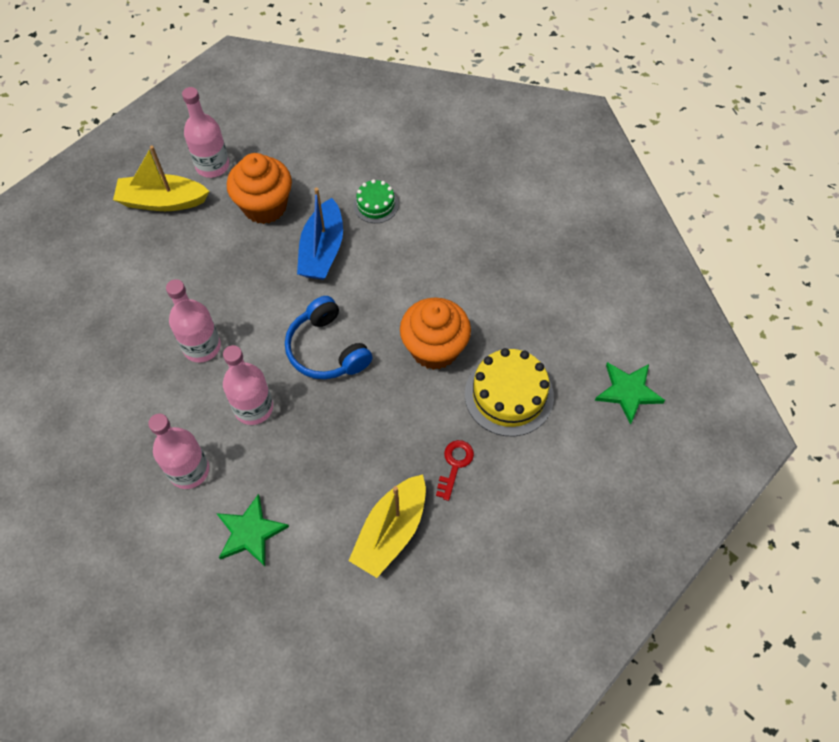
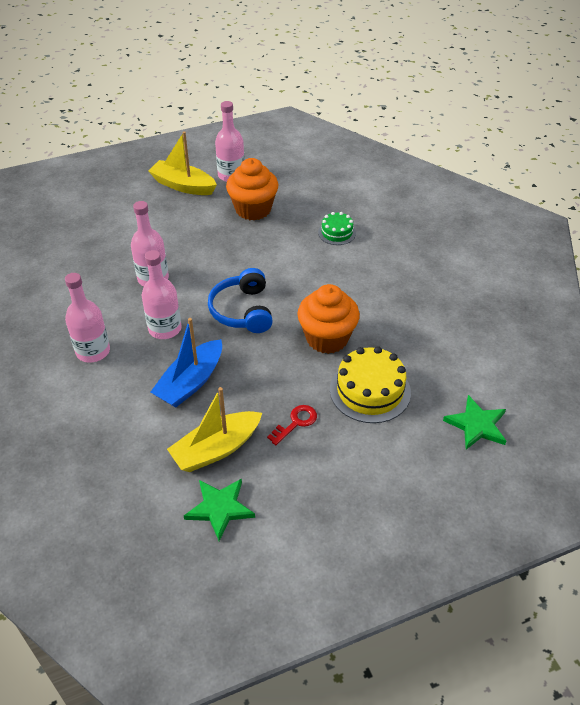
camera: 25 degrees right, 15 degrees down
green star [216,494,289,566] -> green star moved to [184,478,255,541]
blue boat [297,188,343,280] -> blue boat moved to [151,318,222,408]

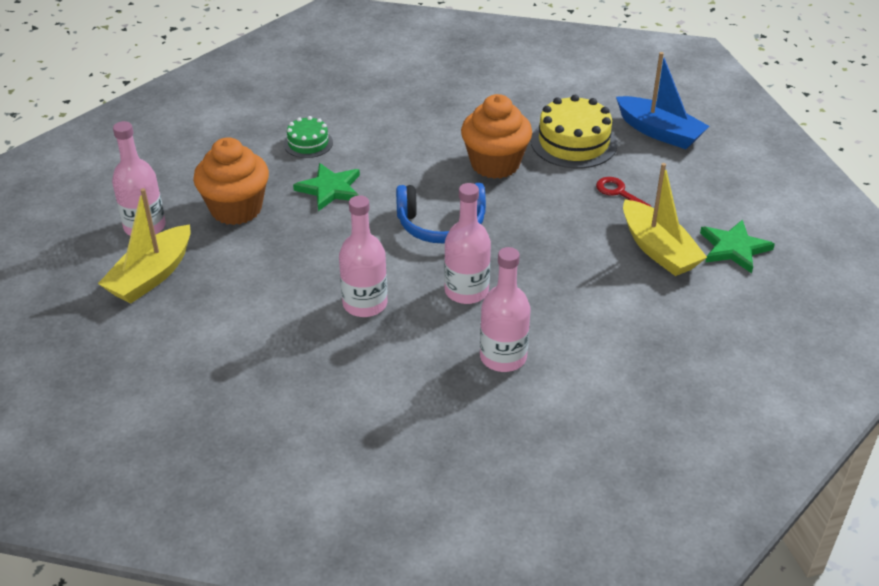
camera: 85 degrees left, 5 degrees down
blue boat [151,318,222,408] -> blue boat moved to [616,52,710,149]
green star [443,395,506,449] -> green star moved to [293,163,360,211]

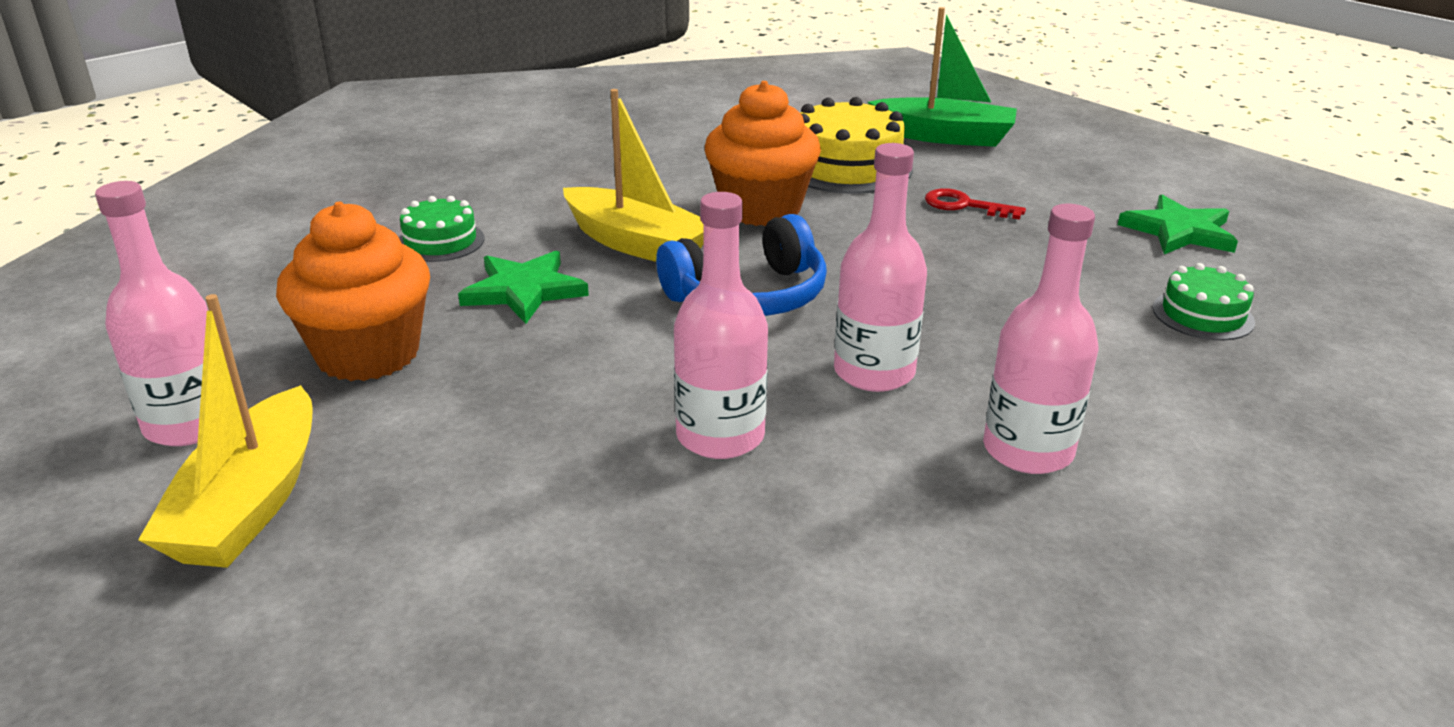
camera: 25 degrees left, 10 degrees down
blue boat [616,52,710,149] -> green boat [868,7,1017,147]
yellow boat [623,163,707,276] -> yellow boat moved to [563,89,704,262]
none -> green cake [1153,263,1255,340]

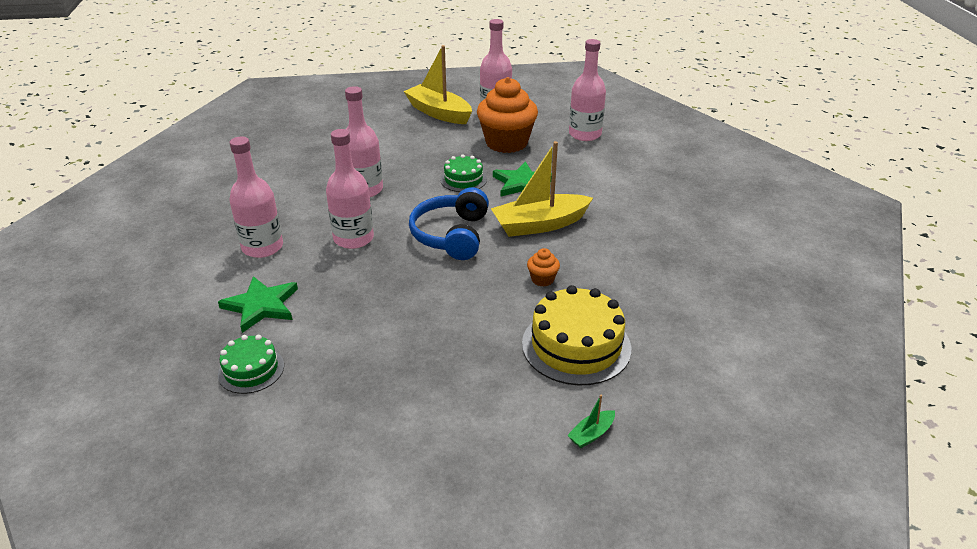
camera: 125 degrees right, 5 degrees up
green cake [399,196,484,262] -> green cake moved to [440,154,487,192]
orange cupcake [705,81,821,226] -> orange cupcake [527,248,560,287], size x0.42
green boat [868,7,1017,147] -> green boat [567,395,615,448], size x0.41
red key [925,188,1026,220] -> none
green star [1118,195,1238,254] -> green star moved to [218,276,298,333]
none -> pink bottle [569,39,606,141]

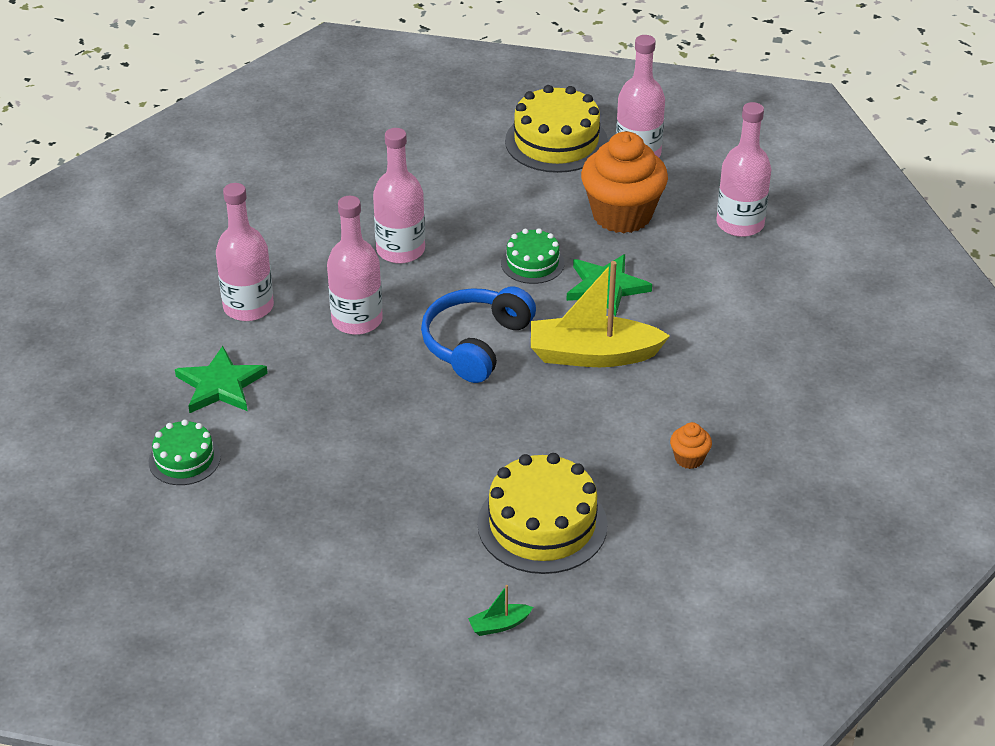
camera: 20 degrees right, 5 degrees up
yellow boat [404,45,472,124] -> yellow cake [505,85,608,173]
orange cupcake [527,248,560,287] -> orange cupcake moved to [670,422,712,469]

